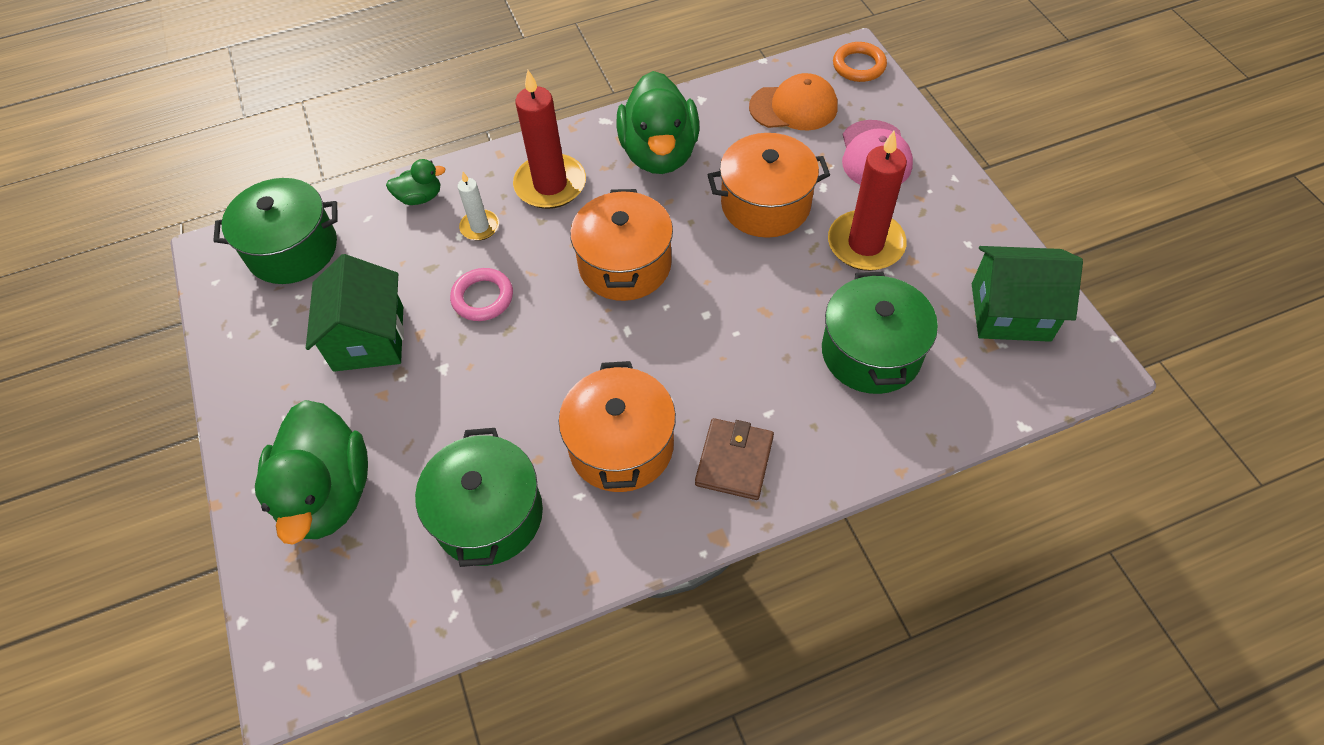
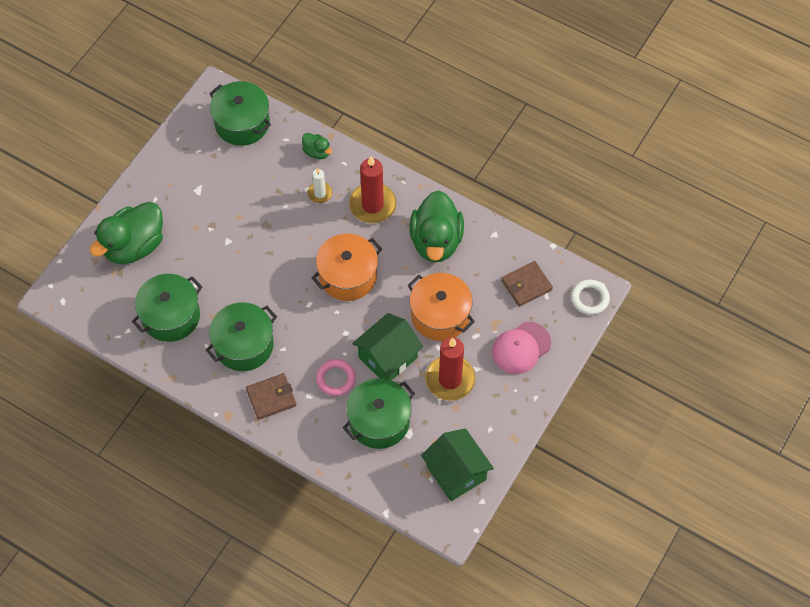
camera: 50 degrees right, 5 degrees up
green house [306,254,404,372] -> green house moved to [352,313,423,381]
pink ring [450,268,513,321] -> pink ring moved to [316,359,356,396]
orange pot [559,361,676,492] -> green pot [206,303,277,371]
green duck [616,71,700,174] -> green duck turned 45 degrees counterclockwise [410,190,464,262]
orange cap [749,73,838,130] -> brown wallet [501,261,553,307]
orange ring [833,42,887,82] -> white ring [571,280,610,315]

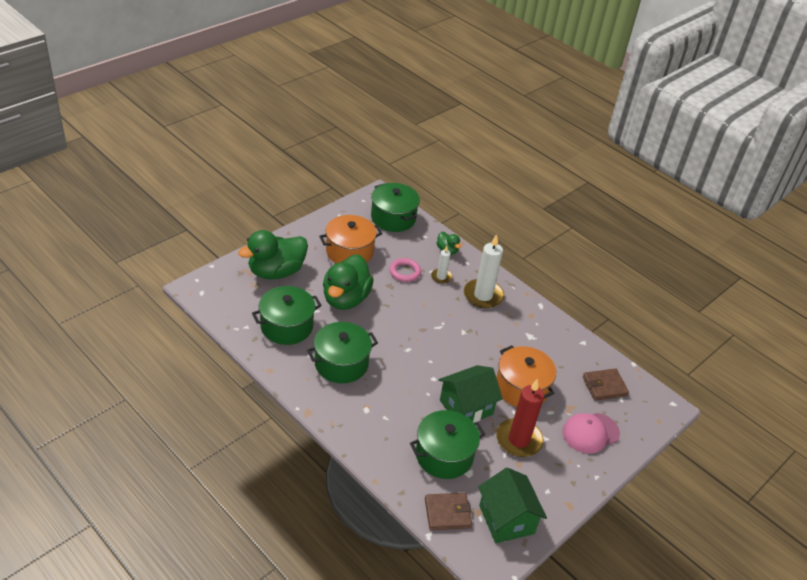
camera: 10 degrees right, 20 degrees down
brown wallet [246,373,297,420] -> brown wallet moved to [425,493,472,530]
orange pot [312,234,382,301] -> orange pot moved to [319,215,382,263]
pink ring [316,359,356,396] -> pink ring moved to [389,258,421,282]
red candle [349,156,396,223] -> white candle [464,234,504,308]
green duck [410,190,464,262] -> green duck moved to [323,255,374,310]
white ring [571,280,610,315] -> none

